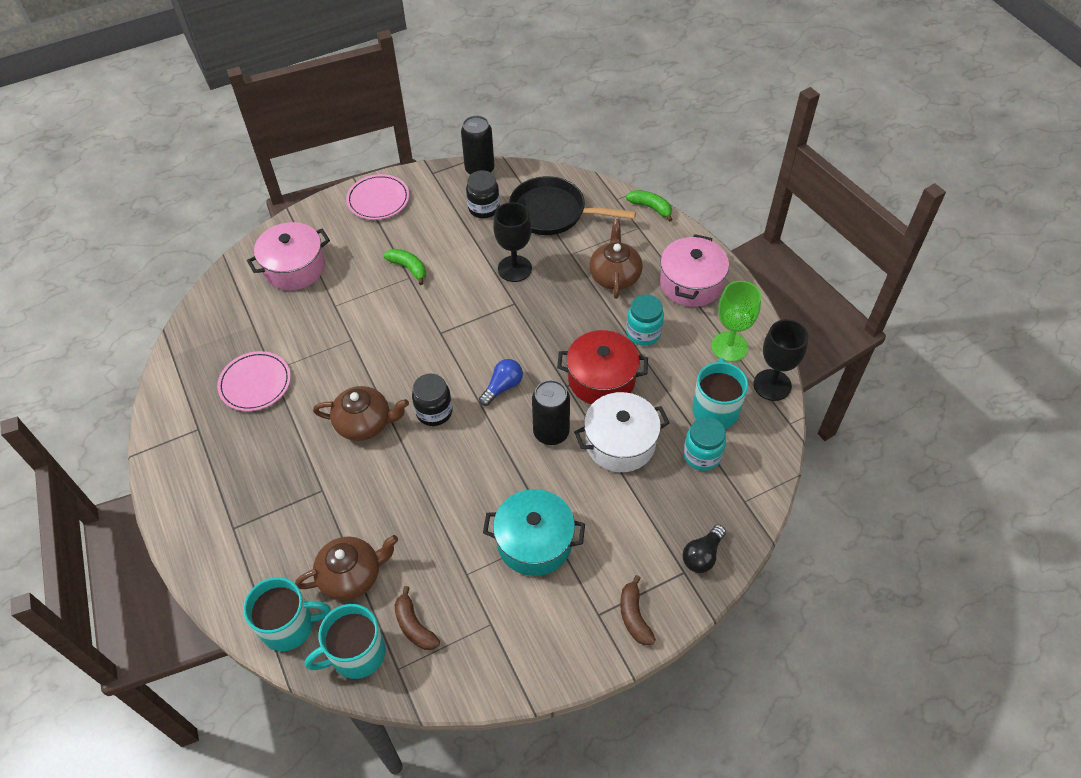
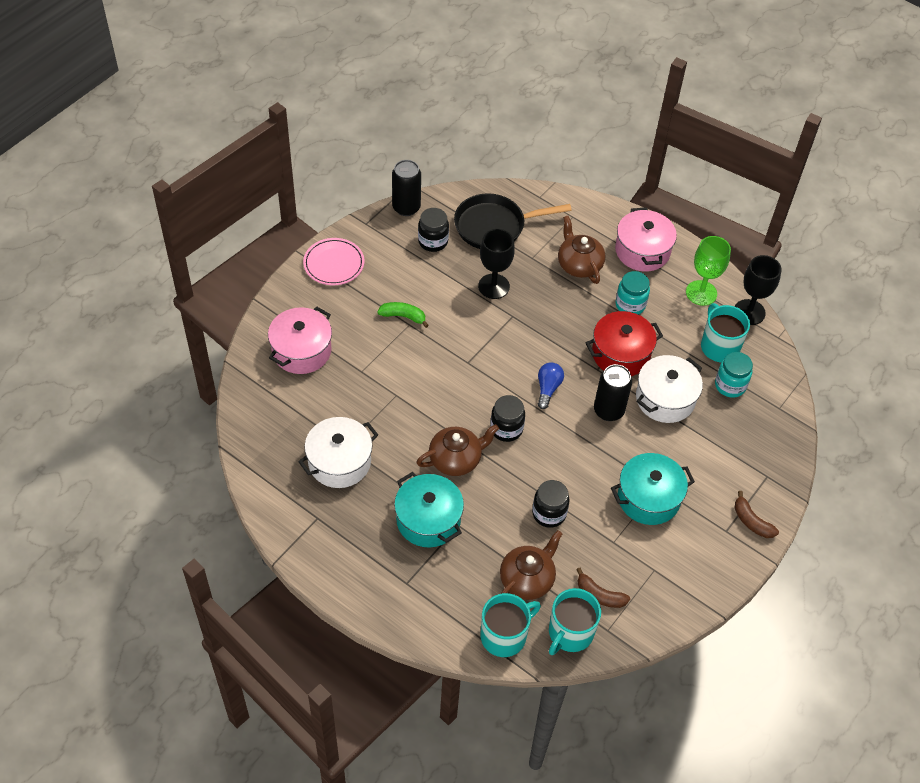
camera: 30 degrees left, 0 degrees up
pink plate [217,351,291,411] -> white pot [298,417,378,488]
green banana [626,190,673,222] -> none
black light bulb [682,525,726,573] -> none
none -> turquoise pot [394,472,464,548]
none -> black jar [532,480,569,528]

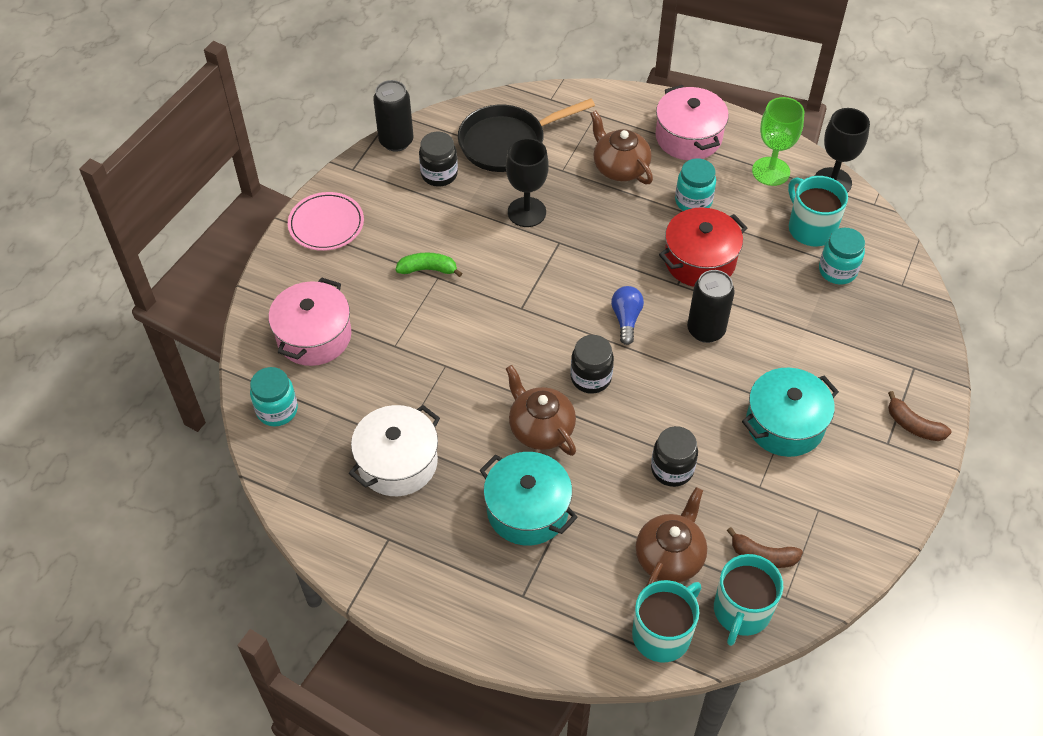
camera: 10 degrees left, 0 degrees up
brown teapot [416,424,499,476] -> brown teapot turned 90 degrees counterclockwise [506,365,576,456]
white pot [636,355,703,423] -> none
none -> turquoise jar [250,367,298,426]

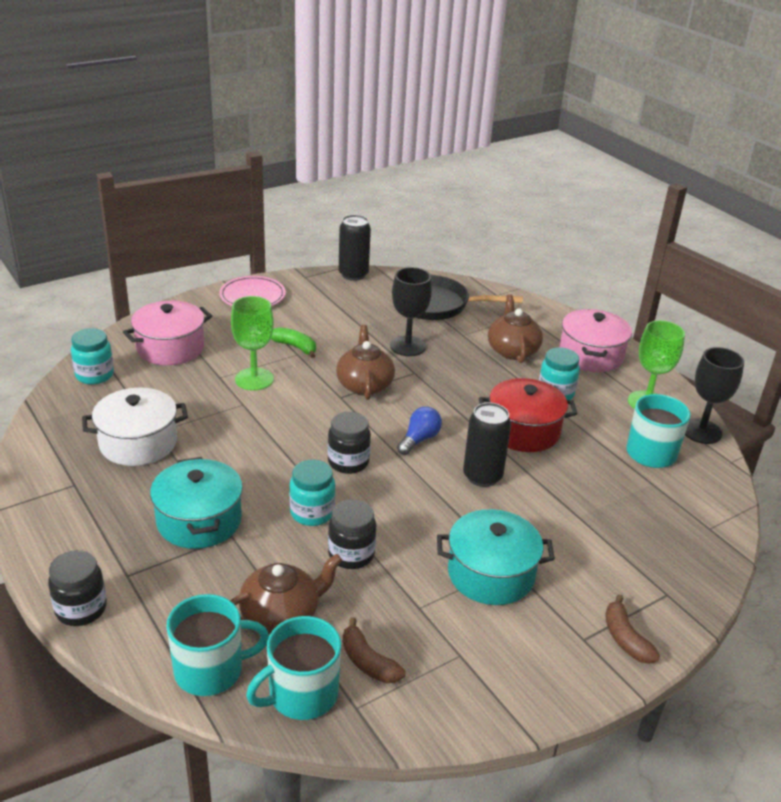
camera: 30 degrees right, 20 degrees down
black jar [419,132,458,187] -> black jar moved to [48,550,107,626]
brown teapot [506,365,576,456] -> brown teapot moved to [336,325,395,400]
turquoise jar [819,228,865,285] -> turquoise jar moved to [289,460,335,526]
none -> green goblet [231,296,274,391]

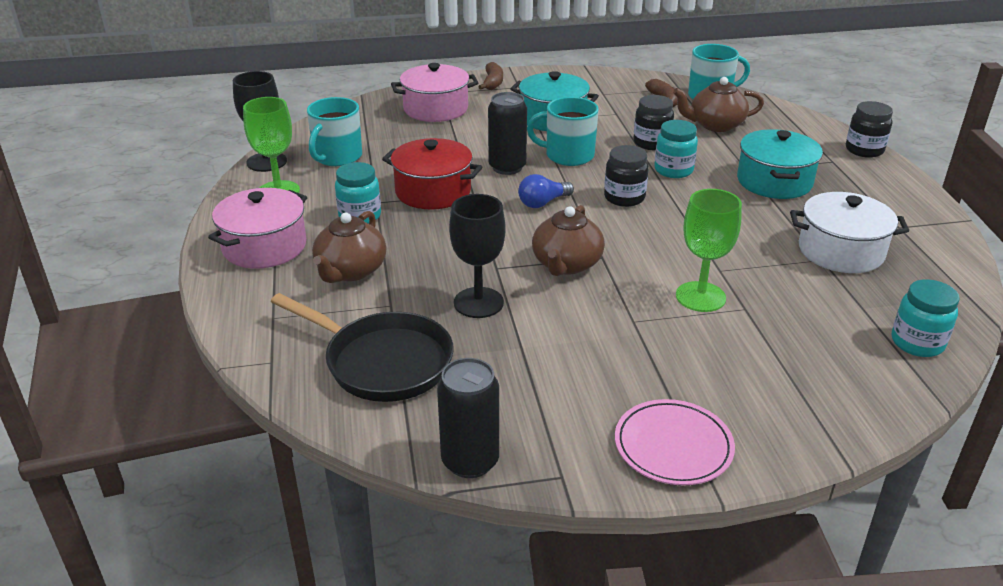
camera: 155 degrees left, 0 degrees up
pink pot [123,301,212,365] -> pink pot moved to [391,63,478,122]
turquoise mug [166,594,269,696] -> turquoise mug moved to [527,97,599,166]
green banana [271,327,316,358] -> none

